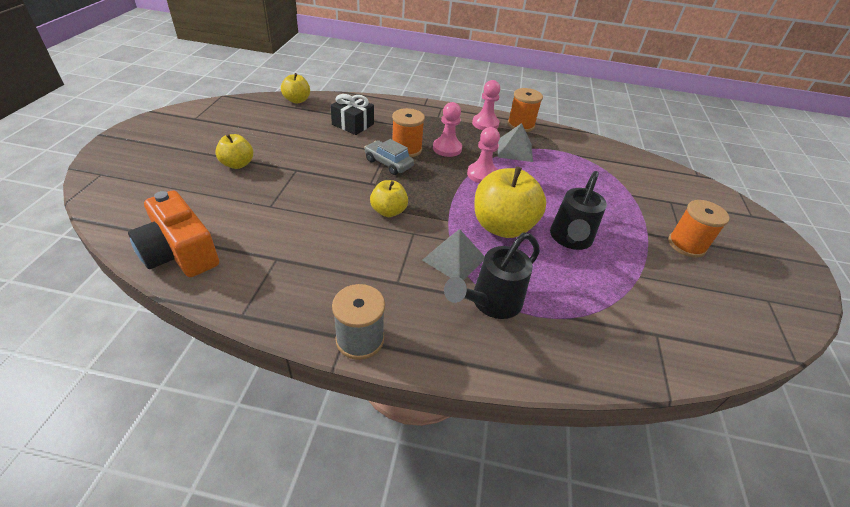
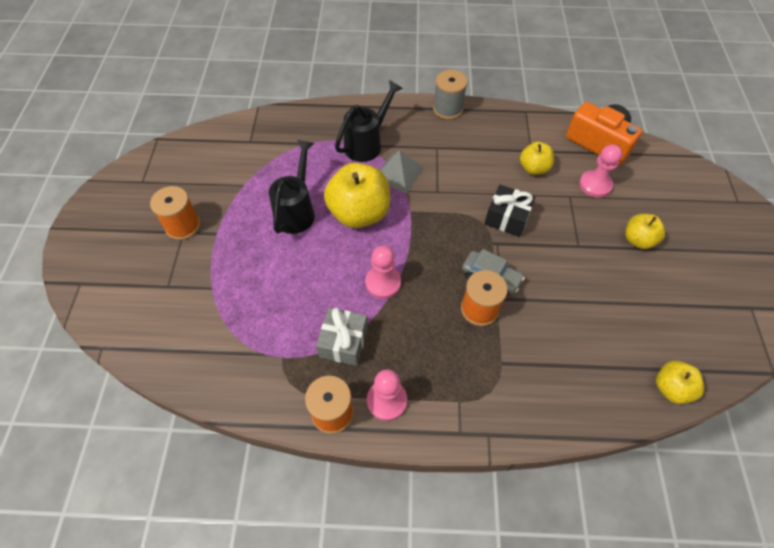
camera: 175 degrees right, 15 degrees up
black gift [330,94,374,135] -> black gift moved to [484,185,535,237]
yellow apple [370,180,408,217] -> yellow apple moved to [520,142,554,175]
pink pawn [433,102,462,157] -> pink pawn moved to [579,144,622,198]
grey pyramid [498,123,533,162] -> grey gift [316,308,368,366]

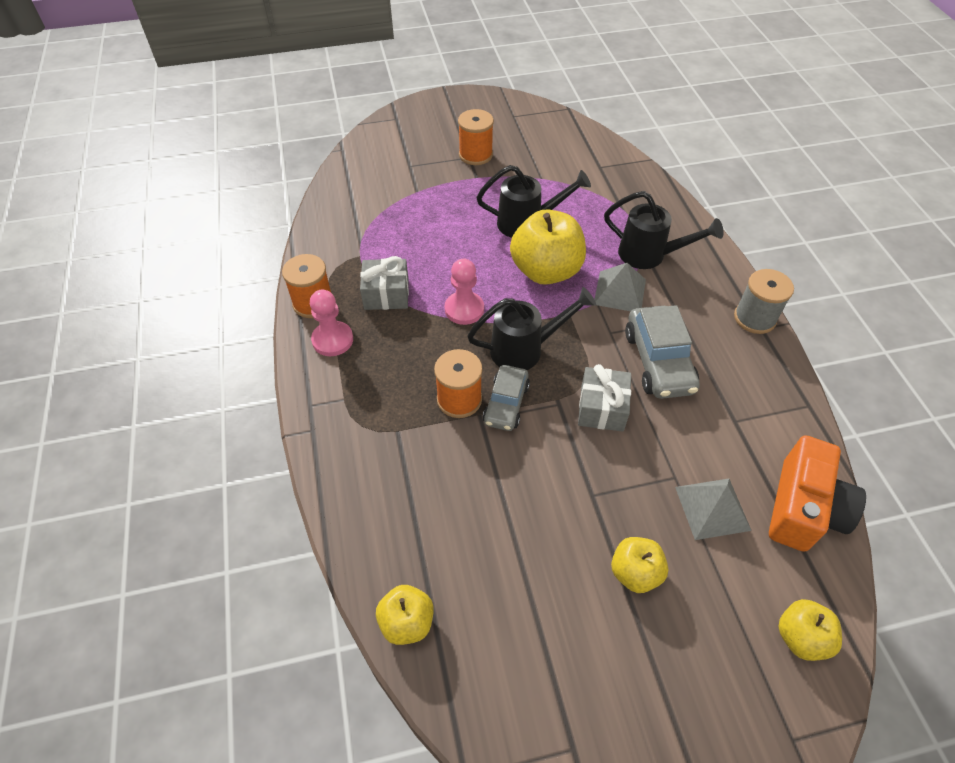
camera: 75 degrees right, 5 degrees down
black gift [484,185,535,237] -> grey gift [578,364,631,432]
yellow apple [520,142,554,175] -> yellow apple moved to [778,599,842,661]
pink pawn [579,144,622,198] -> grey pyramid [675,479,752,540]
none -> black watering can [467,287,596,370]
none -> grey car [625,305,699,399]

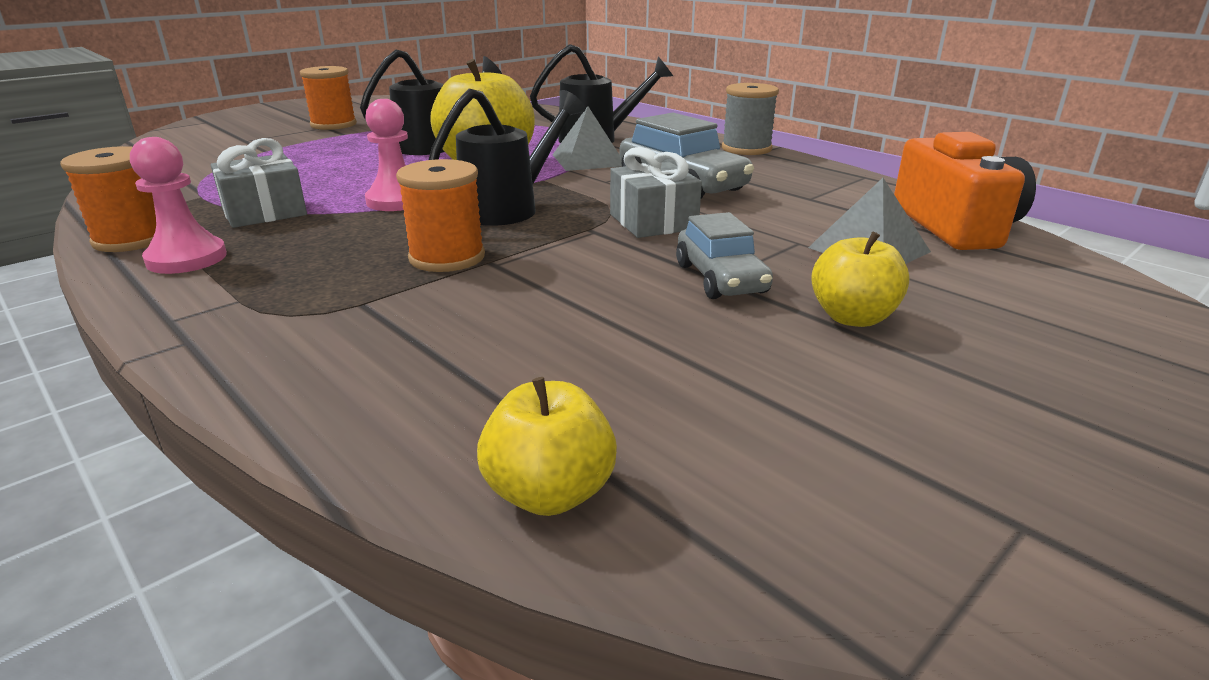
camera: 30 degrees left, 25 degrees down
grey car [483,365,530,431] -> grey car moved to [676,212,773,299]
yellow apple [778,599,842,661] -> none

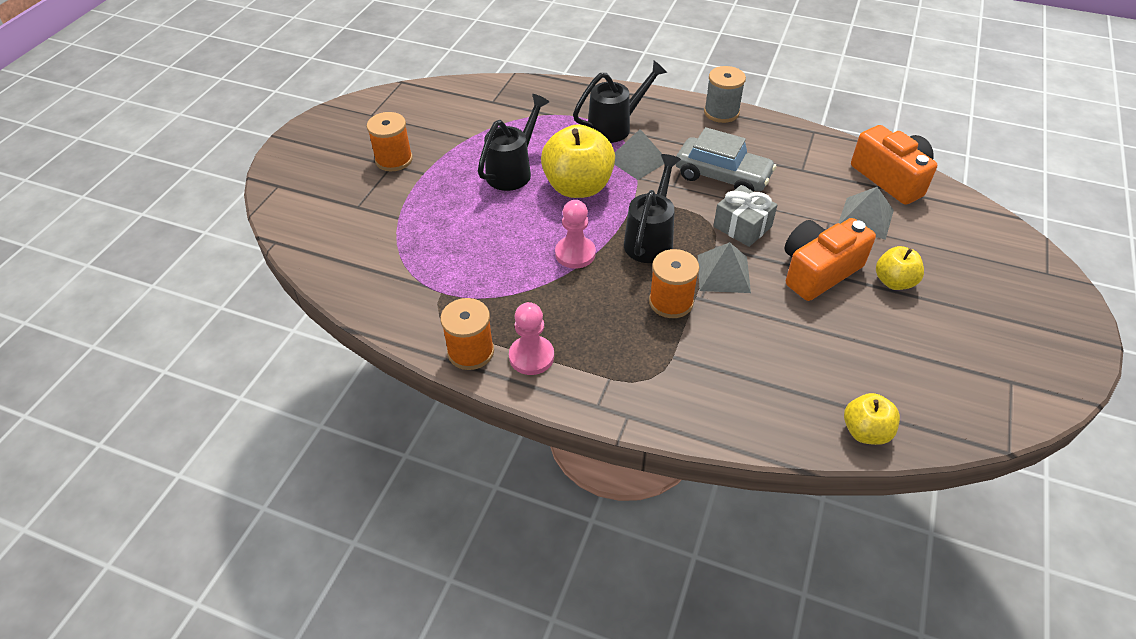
camera: 25 degrees left, 20 degrees up
grey gift [211,138,307,228] -> none
grey car [676,212,773,299] -> orange camera [785,218,876,301]
none -> grey pyramid [698,242,751,293]

